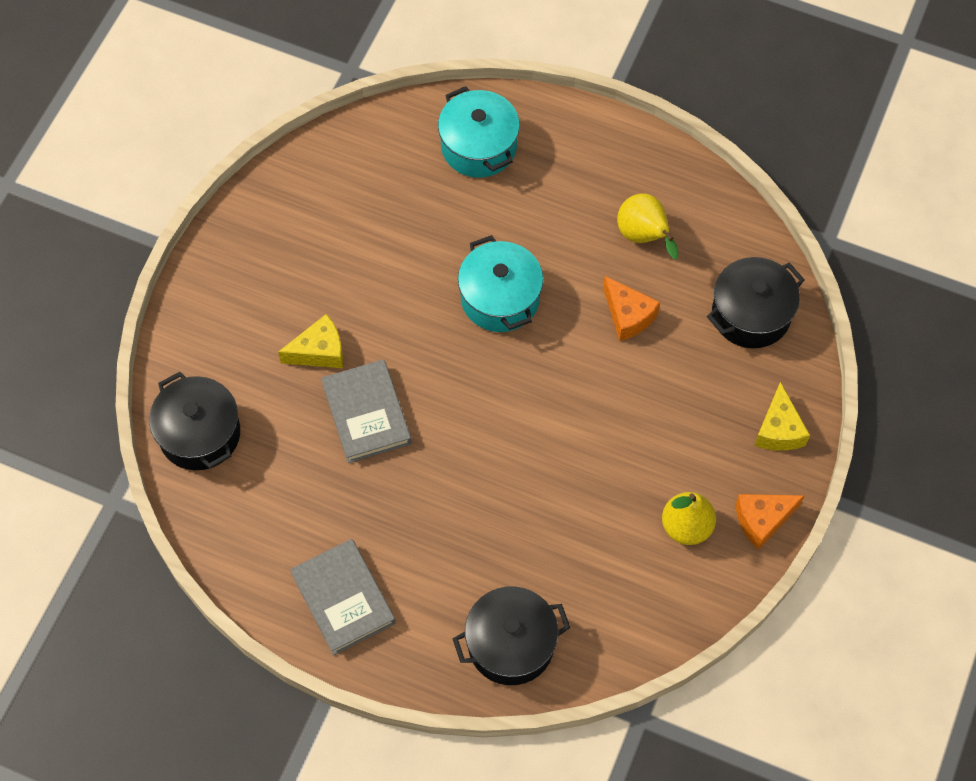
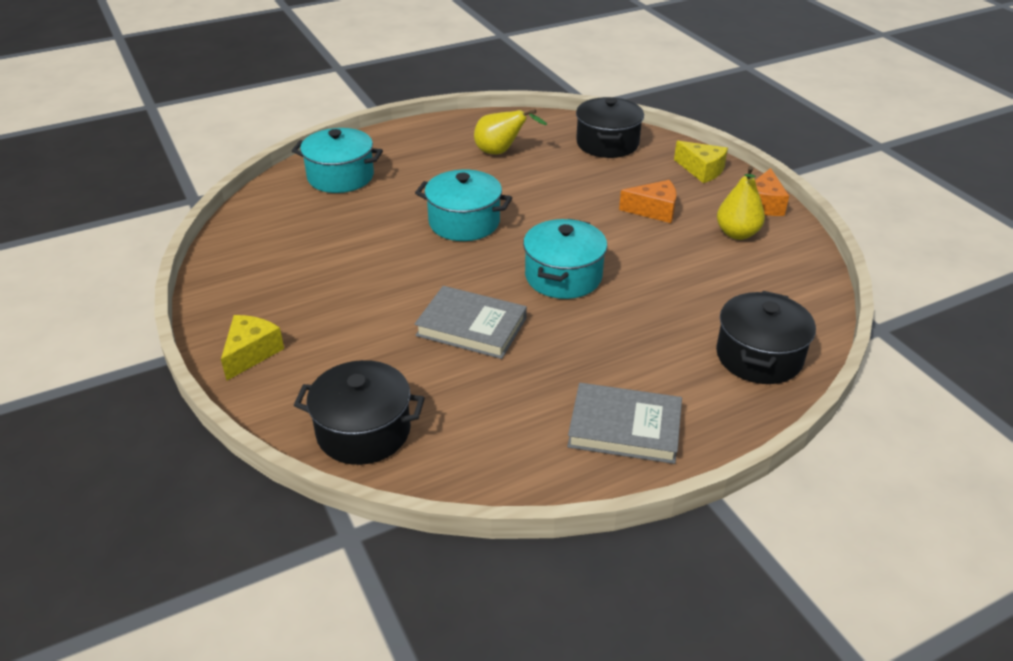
camera: 50 degrees left, 25 degrees down
yellow cheese [278,314,343,368] -> yellow cheese moved to [221,315,284,381]
orange cheese [603,276,660,341] -> orange cheese moved to [619,180,677,223]
none -> turquoise pot [523,219,607,299]

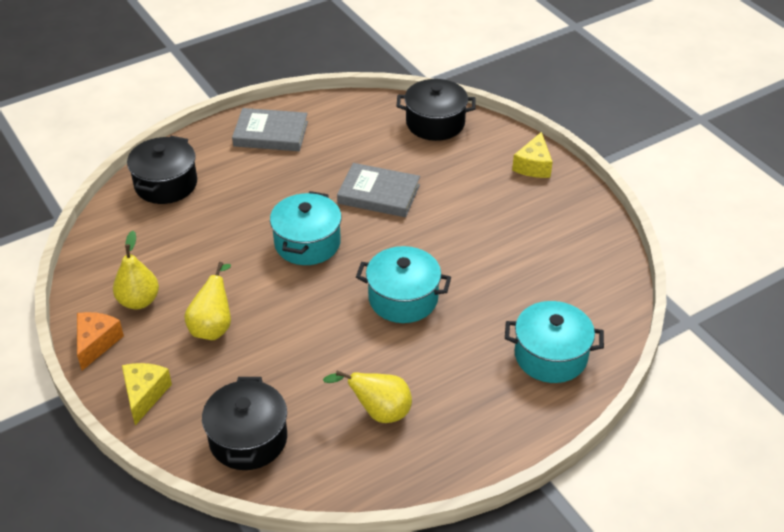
camera: 175 degrees right, 5 degrees up
orange cheese [619,180,677,223] -> yellow pear [184,262,231,340]
yellow cheese [674,141,728,183] -> yellow cheese turned 60 degrees clockwise [122,363,172,425]

